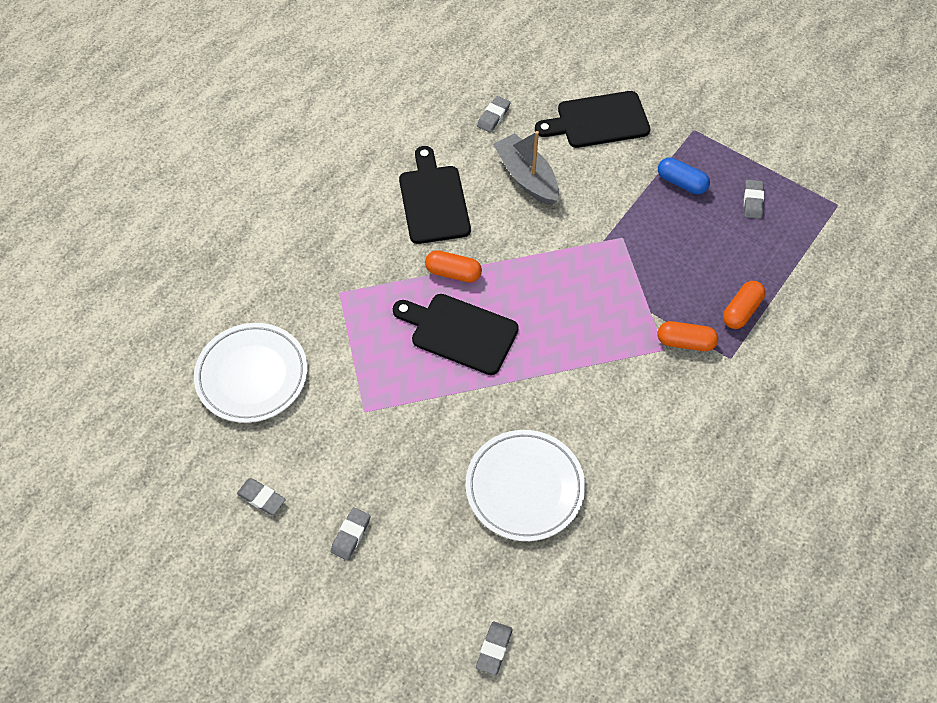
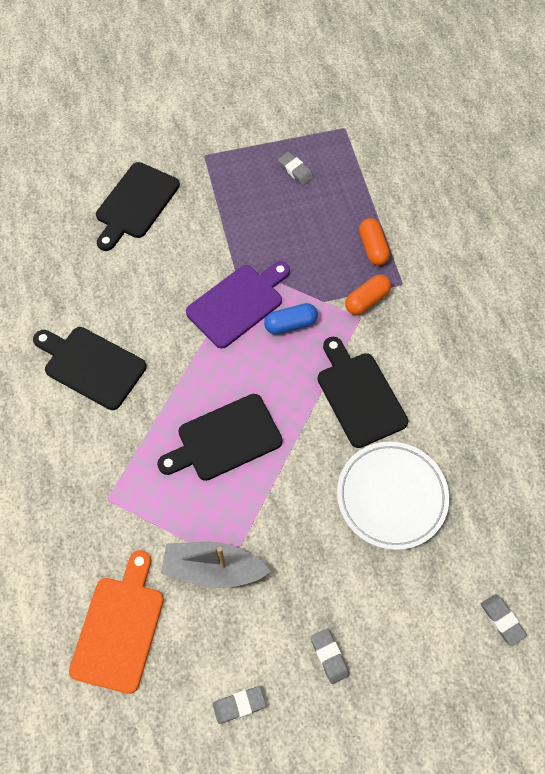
camera: 50 degrees left, 5 degrees up
white plate [194,323,308,423] -> orange cutting board [69,550,164,694]
orange capsule [425,250,482,283] -> none
grey eraser [477,96,510,133] -> none
grey boat [493,131,559,206] -> grey boat moved to [161,542,271,588]
blue capsule [658,157,710,194] -> blue capsule moved to [264,303,318,334]
none -> purple cutting board [186,261,290,349]
none -> black cutting board [317,337,408,448]

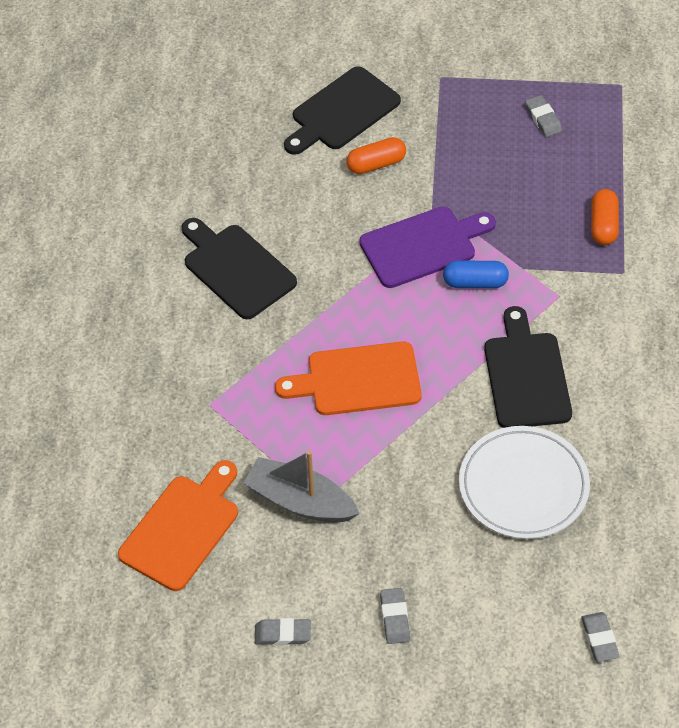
camera: 20 degrees right, 10 degrees down
black cutting board [157,394,283,481] -> orange cutting board [275,341,422,415]
orange capsule [345,275,391,315] -> orange capsule moved to [346,137,406,174]

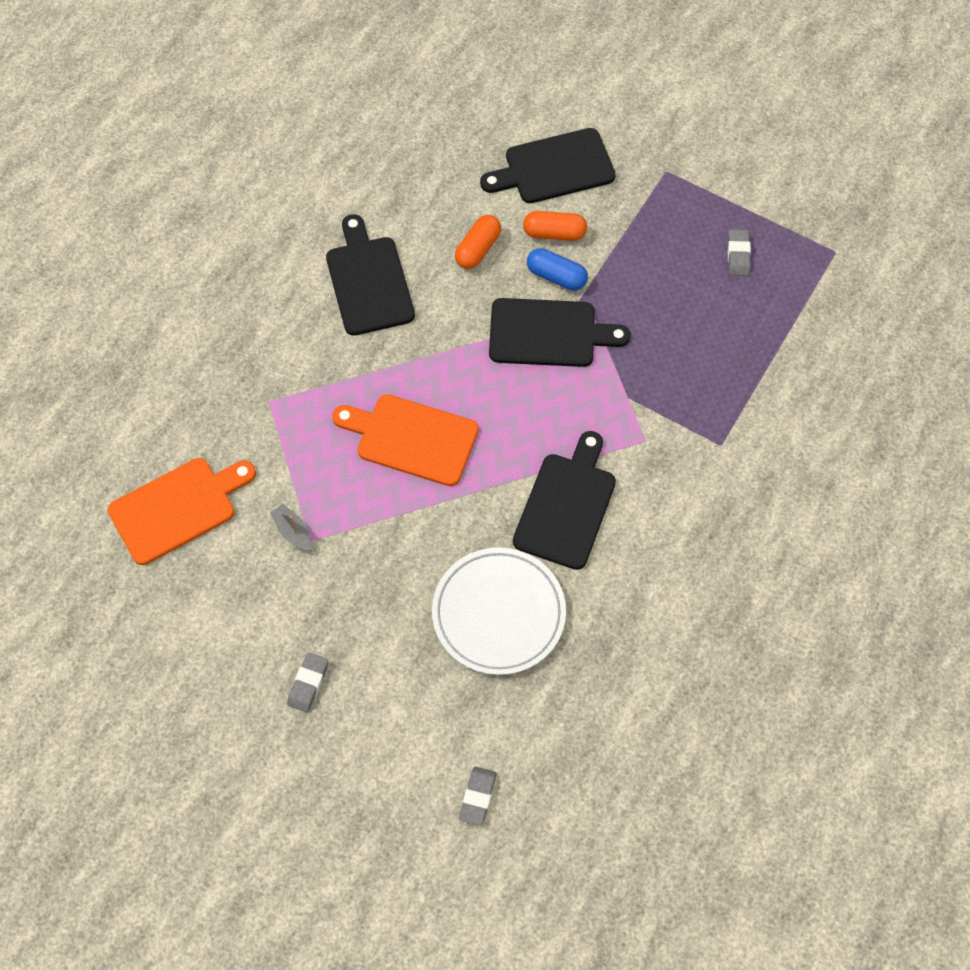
camera: 25 degrees right, 10 degrees up
grey boat [243,451,360,522] -> grey boat [270,504,311,551], size x0.49
grey eraser [255,618,311,645] -> none
purple cutting board [359,207,496,288] -> black cutting board [489,298,631,367]
blue capsule [443,261,509,288] -> blue capsule moved to [527,248,588,291]
orange capsule [591,189,619,245] -> orange capsule moved to [455,215,501,269]

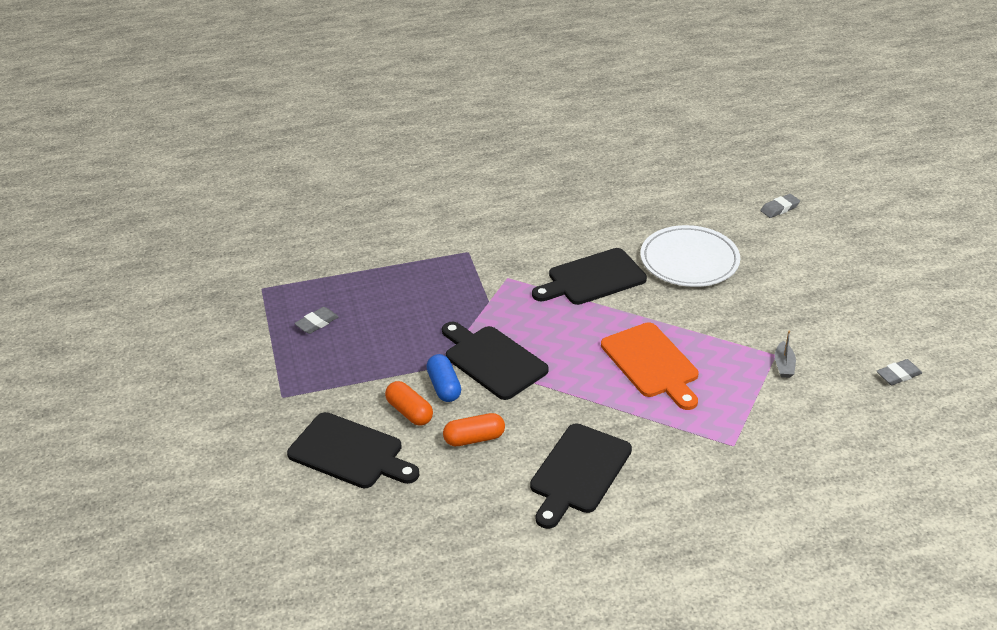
camera: 135 degrees left, 25 degrees down
orange cutting board [108,458,256,565] -> none
grey eraser [287,652,328,712] -> grey eraser moved to [877,359,922,385]

